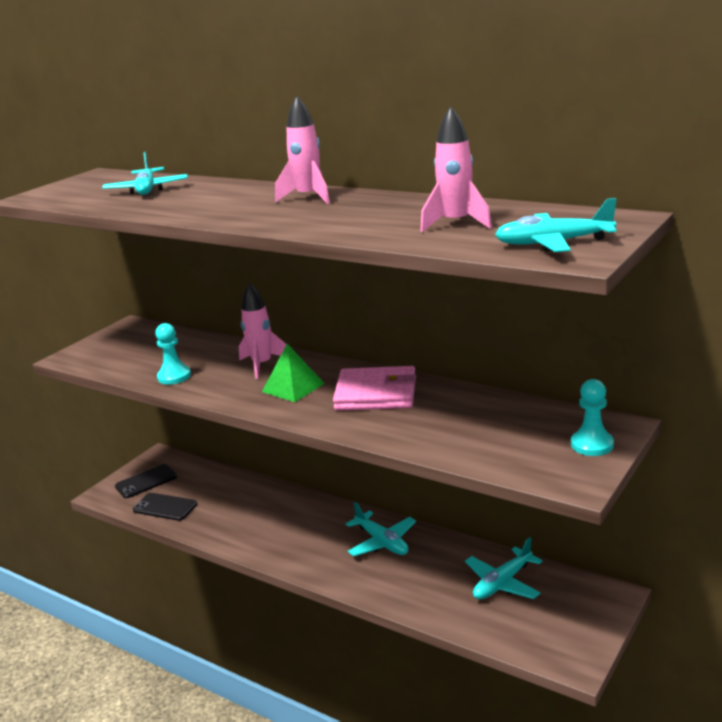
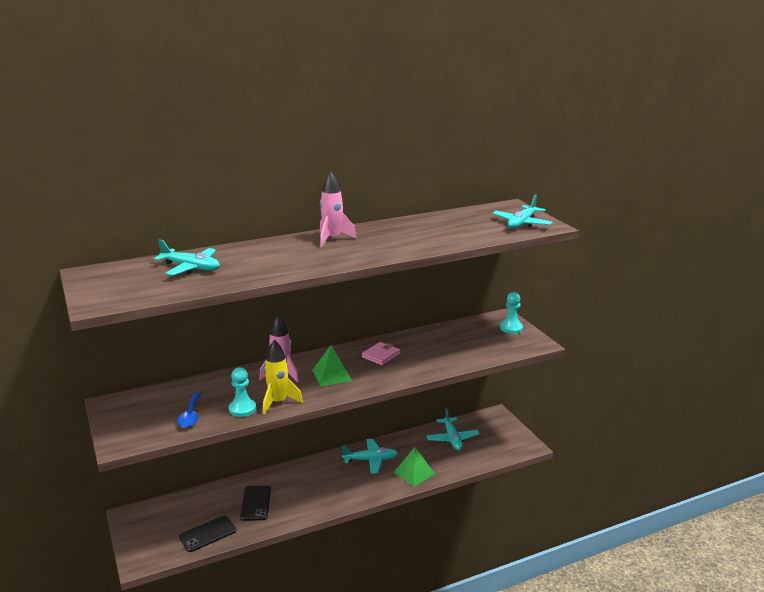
camera: 60 degrees left, 0 degrees up
black phone [115,464,177,498] -> black phone moved to [240,486,271,521]
pink wallet [333,366,416,411] -> pink wallet [362,342,401,365], size x0.59
pink rocket [420,106,492,232] -> none
none -> blue spoon [177,392,201,428]
none -> yellow rocket [263,340,303,415]
none -> green pyramid [393,447,435,487]

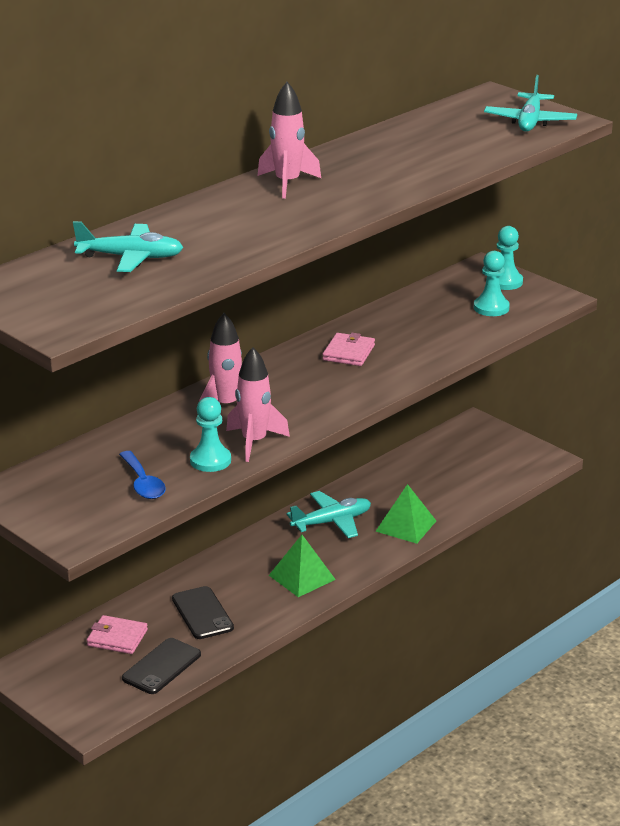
camera: 20 degrees left, 5 degrees up
yellow rocket [263,340,303,415] -> pink rocket [226,347,290,462]
green pyramid [312,345,352,387] -> green pyramid moved to [269,535,336,597]
turquoise plane [426,408,480,451] -> none
none -> pink wallet [87,615,148,654]
none -> turquoise pawn [474,251,510,316]

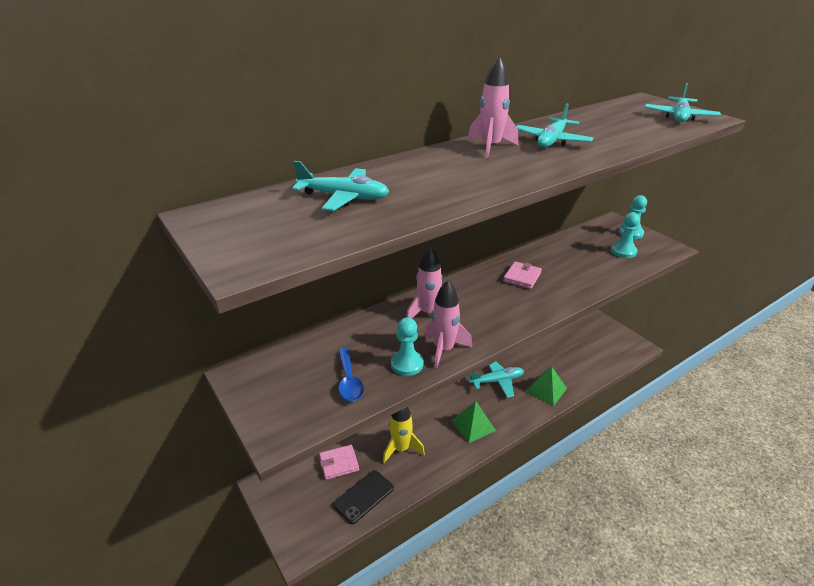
camera: 10 degrees right, 5 degrees up
pink wallet [87,615,148,654] -> pink wallet turned 45 degrees counterclockwise [319,445,359,480]
black phone [172,586,234,639] -> yellow rocket [383,407,425,463]
none -> turquoise plane [516,103,593,148]

